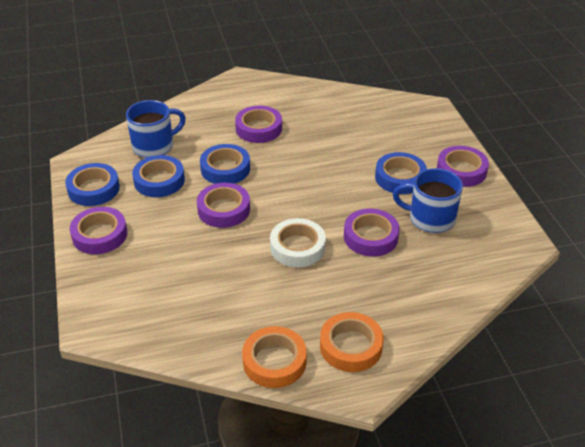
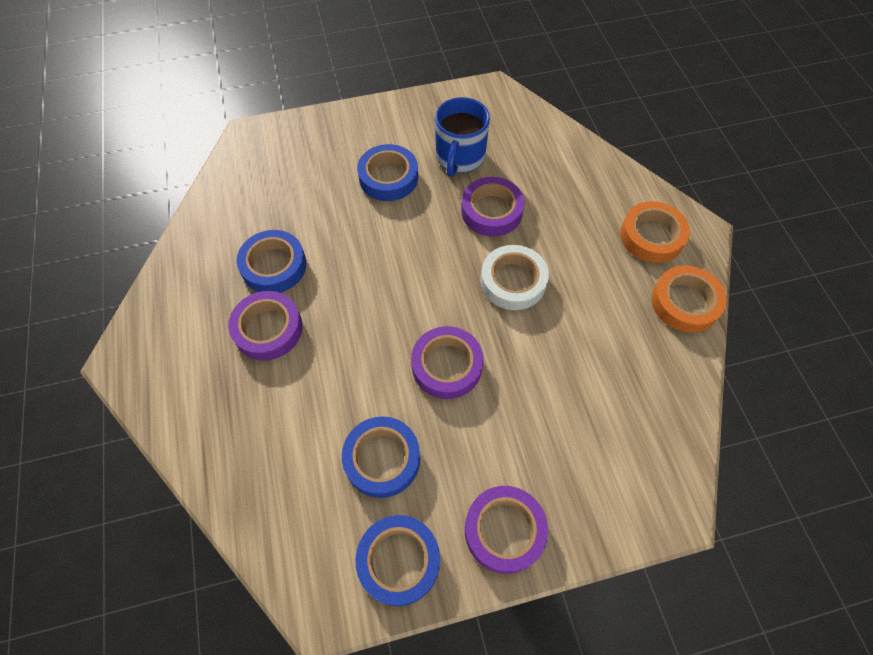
camera: 90 degrees left, 20 degrees up
blue mug [126,100,186,158] -> none
blue tape [200,144,250,184] -> blue tape moved to [236,230,307,293]
purple tape [437,146,489,187] -> none

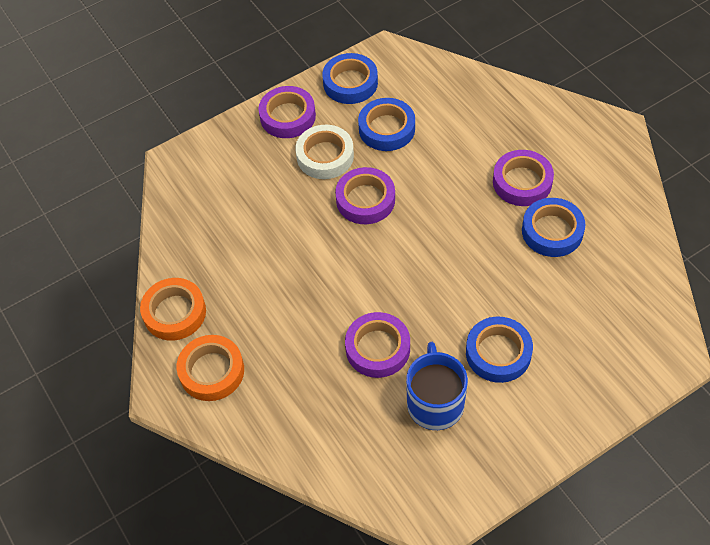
camera: 165 degrees right, 5 degrees down
white tape [481,245,549,310] -> white tape moved to [295,125,354,179]

